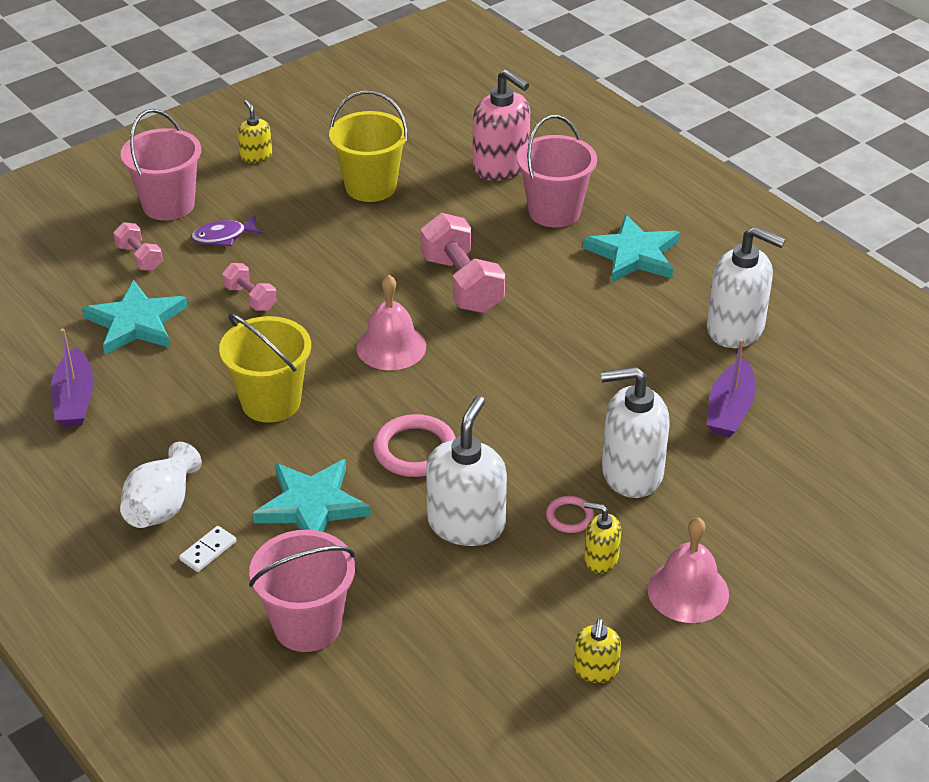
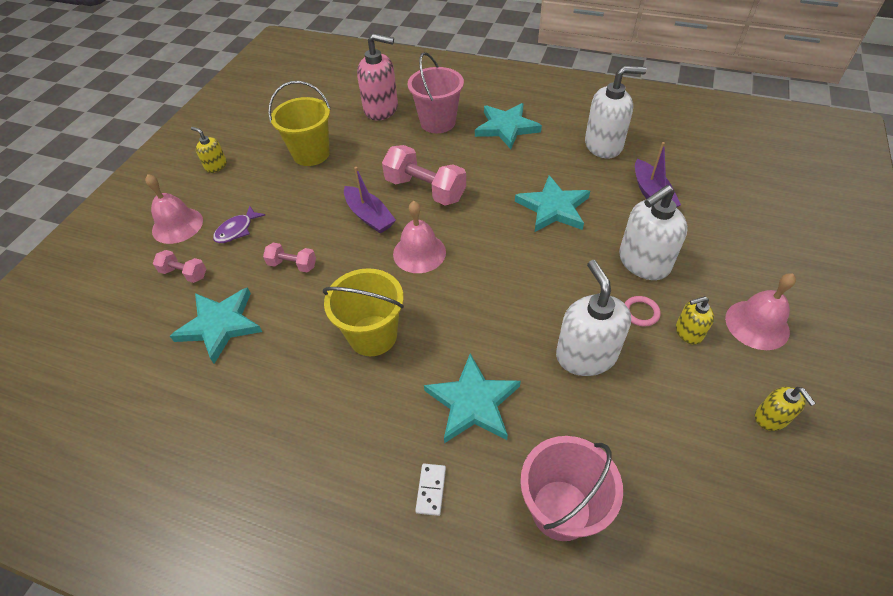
camera: 30 degrees left, 10 degrees up
purple boat [51,328,94,427] -> purple boat moved to [344,167,396,233]
white vase [120,442,202,528] -> none
pink bucket [121,109,201,221] -> pink bell [145,174,203,244]
pink ring [373,414,456,477] -> none
none -> turquoise star [515,175,590,232]

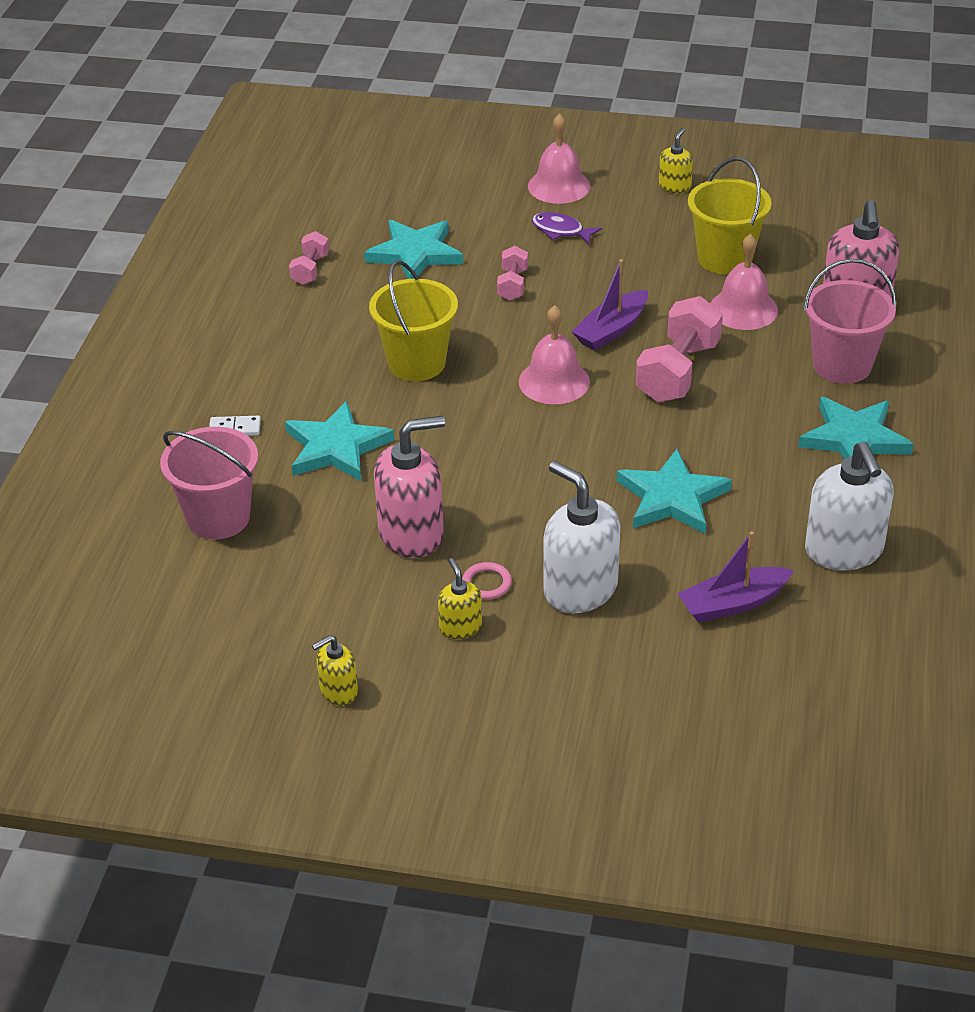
camera: 80 degrees right, 10 degrees down
pink dumbbell [153,250,206,283] -> pink dumbbell moved to [289,231,329,285]
white soap dispenser [556,260,631,376] -> pink soap dispenser [374,416,445,558]
pink bell [725,273,796,350] -> pink bell moved to [710,234,778,330]

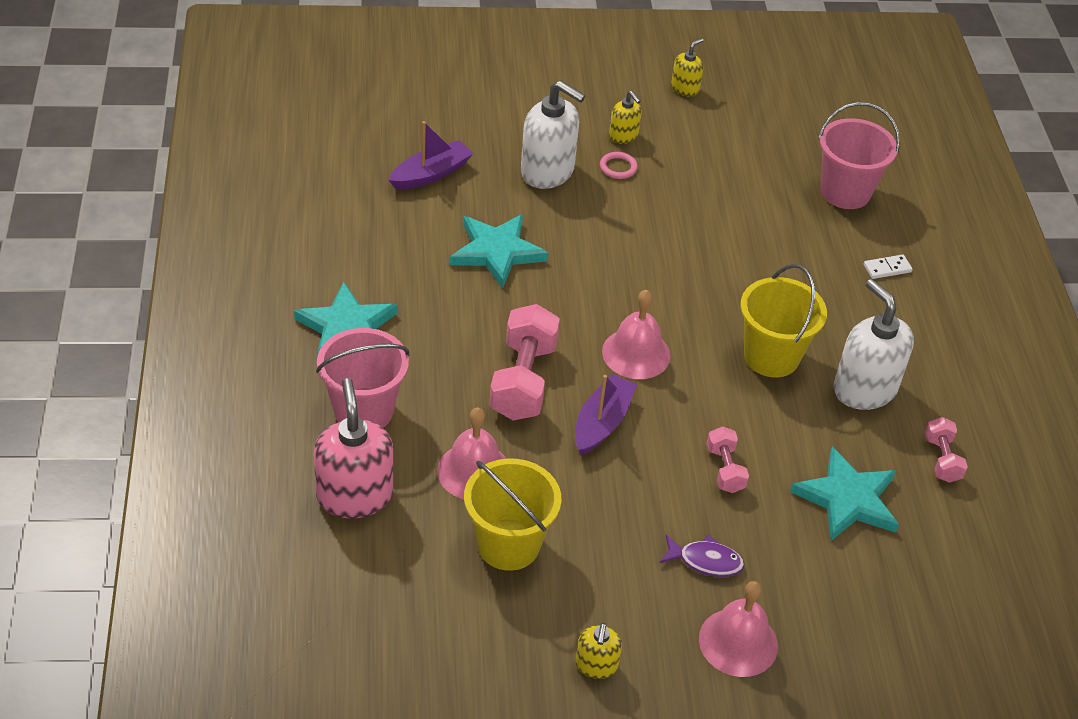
camera: 160 degrees right, 5 degrees up
turquoise star [285,401,394,481] -> none
pink soap dispenser [374,416,445,558] -> none
white soap dispenser [805,442,893,570] -> white soap dispenser moved to [834,279,914,410]

